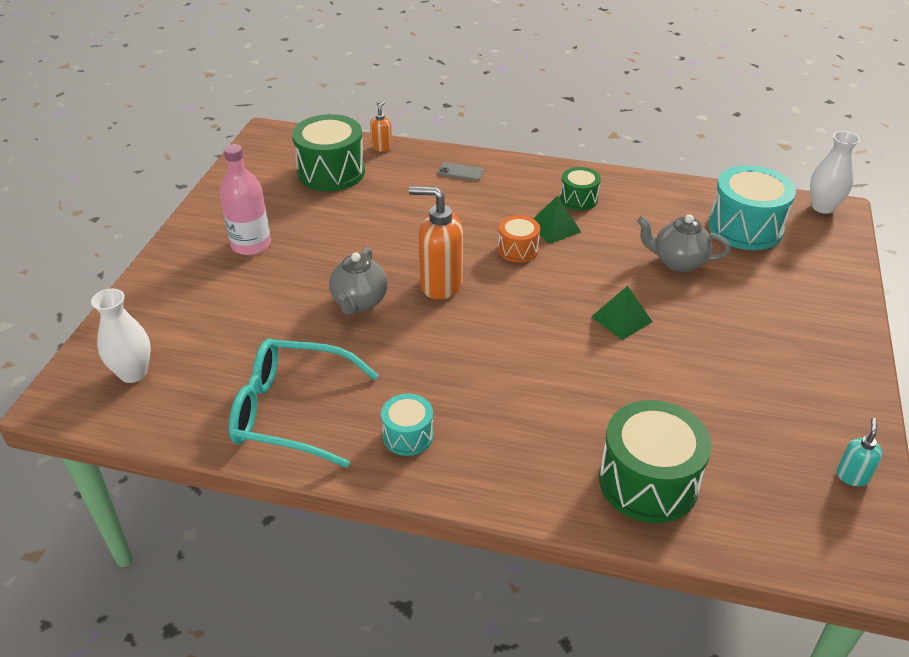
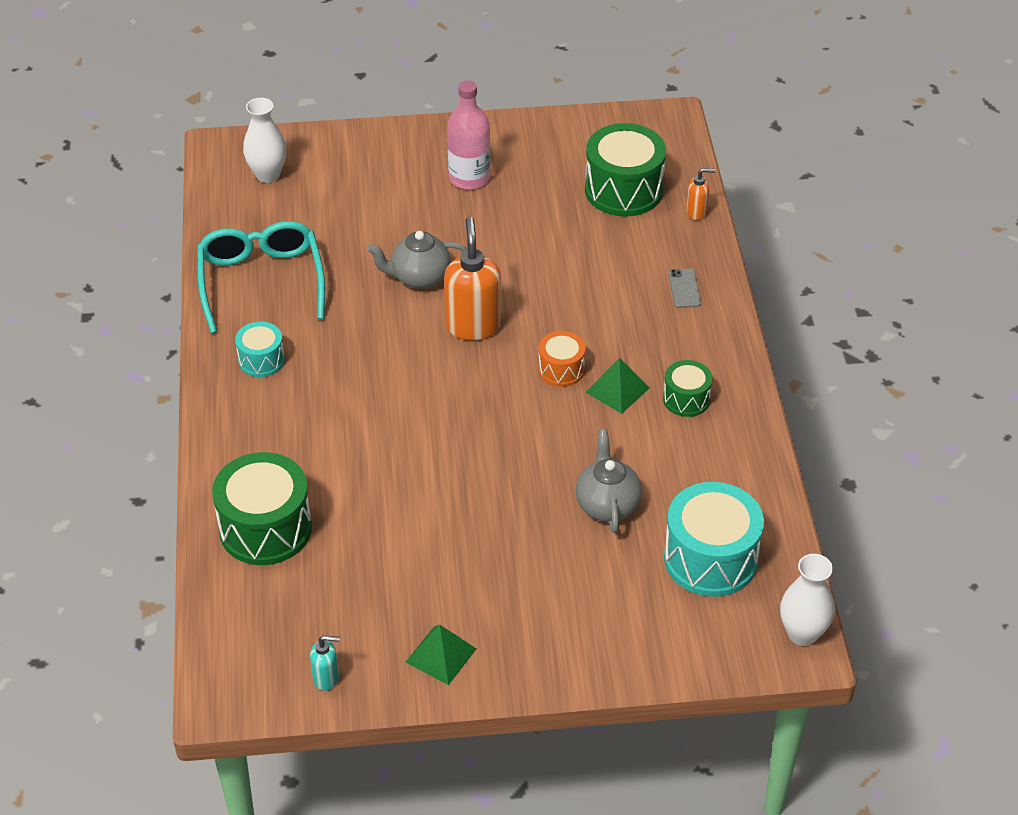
camera: 70 degrees right, 5 degrees up
green pyramid [591,286,652,340] -> green pyramid moved to [406,625,476,685]

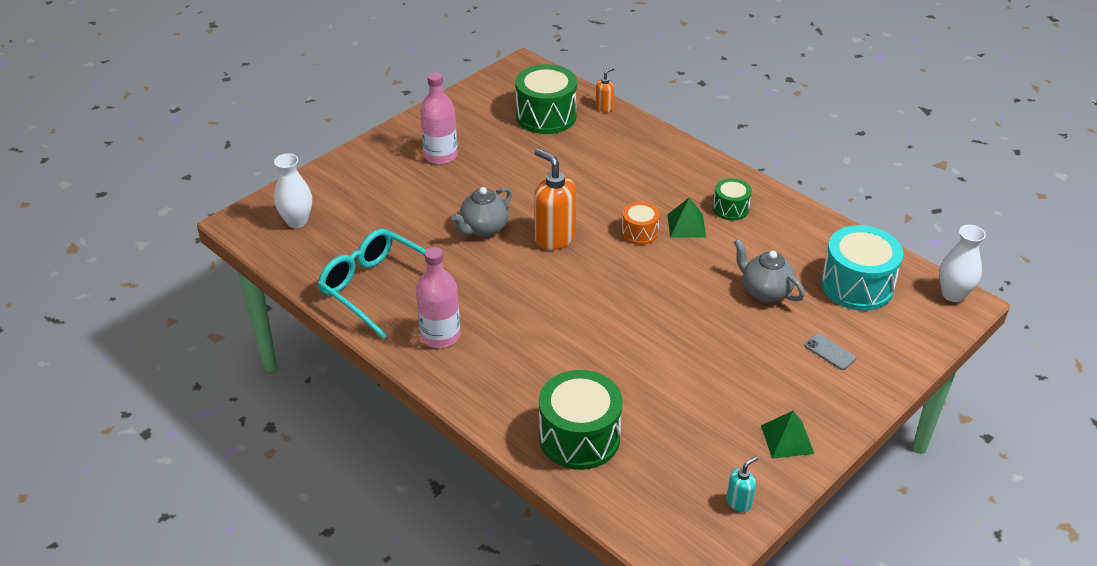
camera: 40 degrees left, 5 degrees down
turquoise drum [235,322,285,377] -> pink bottle [416,247,460,348]
grey phone [669,269,701,308] -> grey phone moved to [804,333,856,370]

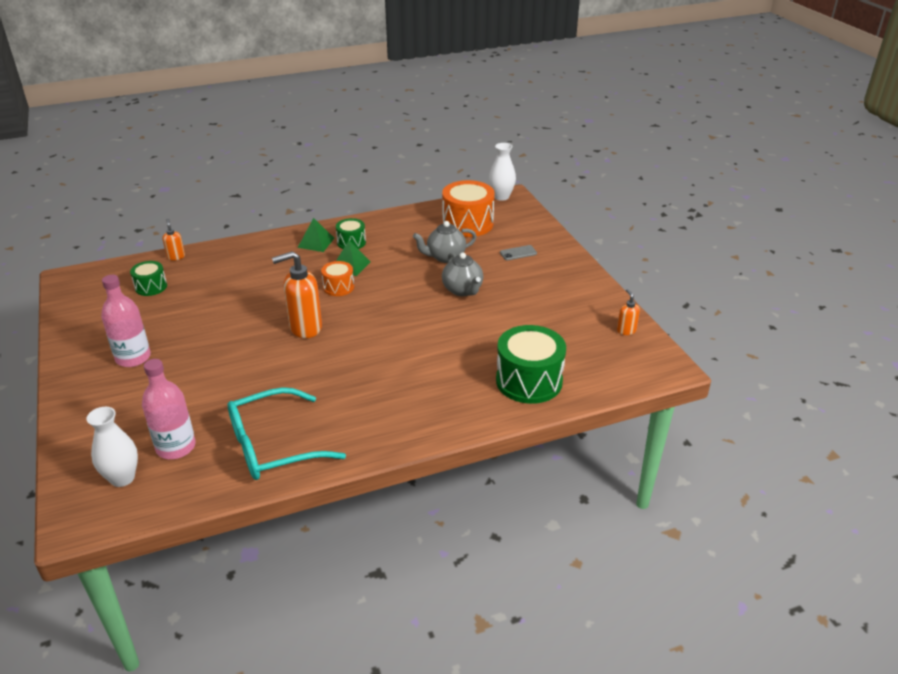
camera: 65 degrees left, 5 degrees down
pink bottle [416,247,460,348] -> pink bottle moved to [142,359,196,459]
grey teapot [451,187,512,237] -> grey teapot moved to [442,252,483,296]
green drum [515,64,577,134] -> green drum [130,261,167,296], size x0.54
turquoise soap dispenser [727,456,758,512] -> orange soap dispenser [617,289,640,335]
green pyramid [761,411,814,459] -> green pyramid moved to [298,218,334,252]
turquoise drum [821,225,903,311] -> orange drum [442,180,495,237]

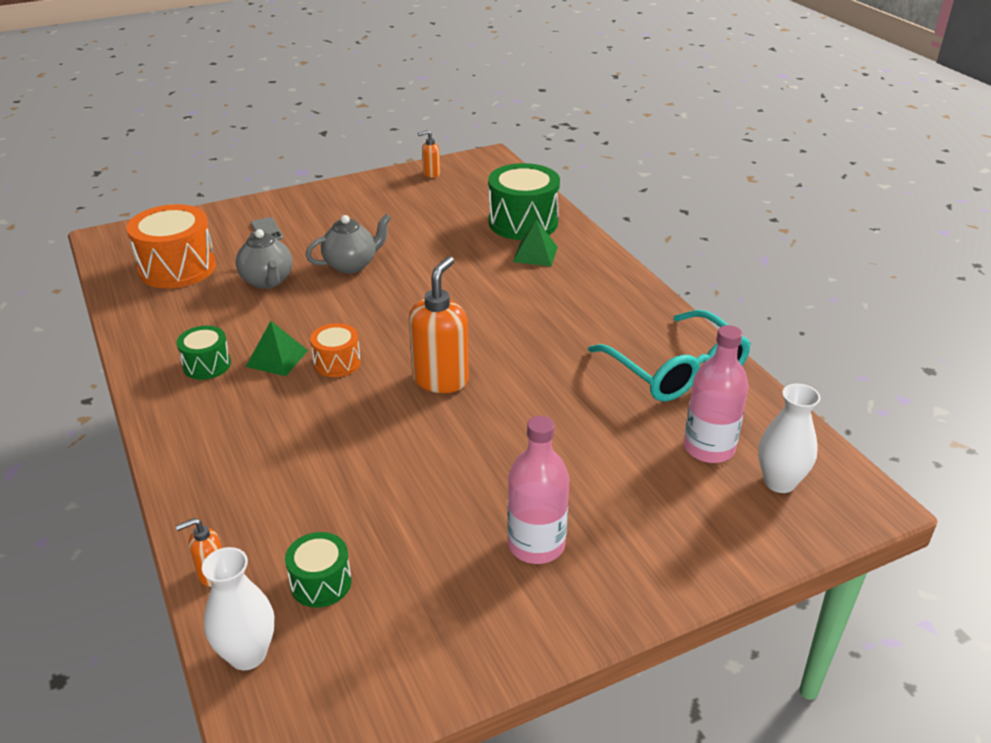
camera: 95 degrees left, 0 degrees up
orange soap dispenser [272,251,322,338] -> orange soap dispenser turned 135 degrees counterclockwise [409,256,469,393]
green pyramid [298,218,334,252] -> green pyramid moved to [513,219,558,266]
white vase [489,143,516,201] -> white vase moved to [202,547,275,670]

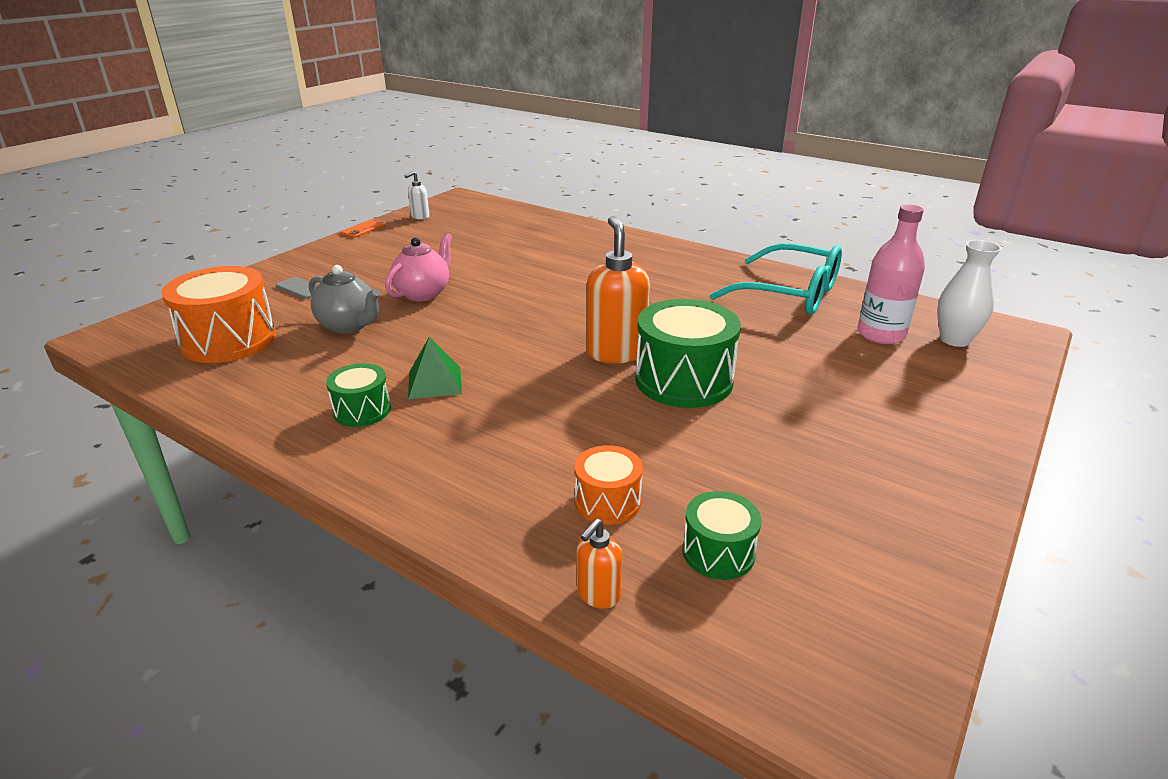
camera: 30 degrees left, 5 degrees down
white vase [202,547,275,670] -> none
grey teapot [305,214,391,274] -> pink teapot [385,233,452,301]
orange drum [310,323,361,377] -> orange drum moved to [574,445,643,525]
orange soap dispenser [418,130,440,178] -> white soap dispenser [405,171,429,219]
green drum [488,163,560,240] -> green drum moved to [635,299,741,408]
pink bottle [507,416,569,564] -> none
green pyramid [513,219,558,266] -> none
none -> orange phone [341,220,385,238]

